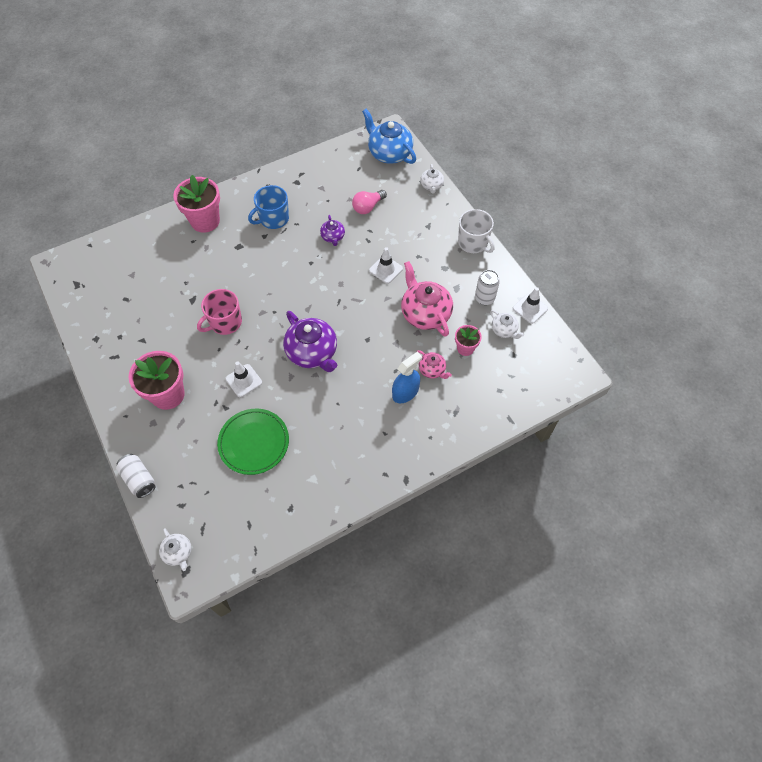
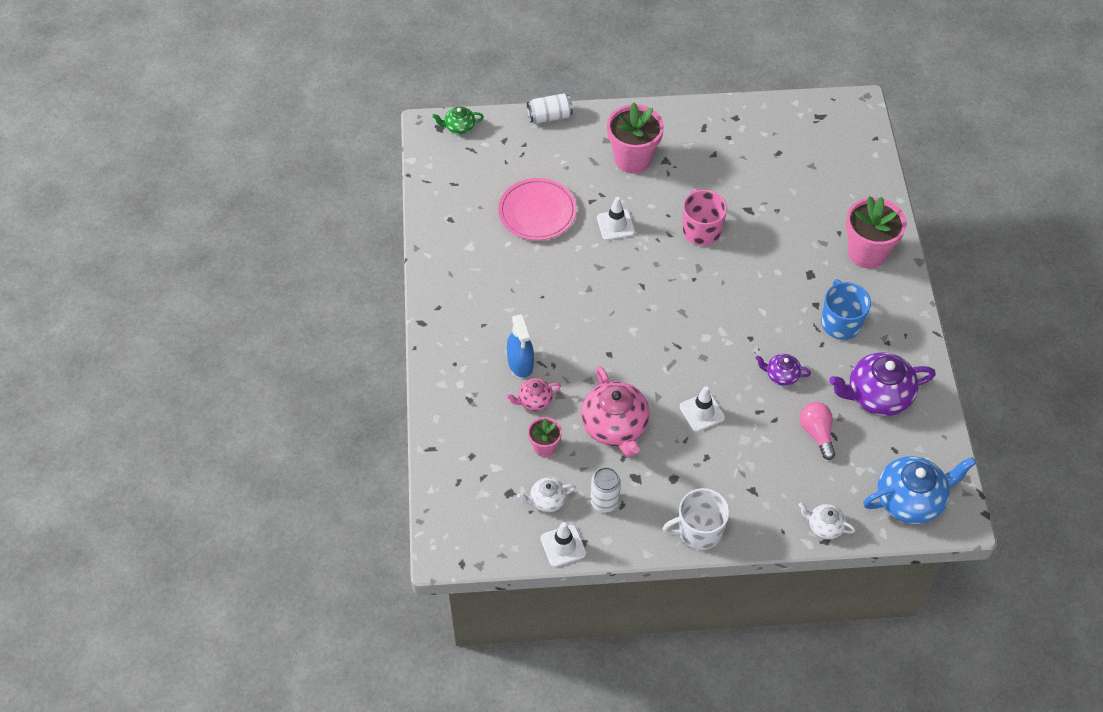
camera: 115 degrees right, 5 degrees down
white teapot [159,528,192,571] -> green teapot [432,107,484,134]
green plate [217,409,289,475] -> pink plate [498,178,577,240]
purple teapot [283,311,338,372] -> purple teapot moved to [829,352,936,416]
pink teapot [401,261,453,337] -> pink teapot turned 75 degrees clockwise [581,366,650,457]

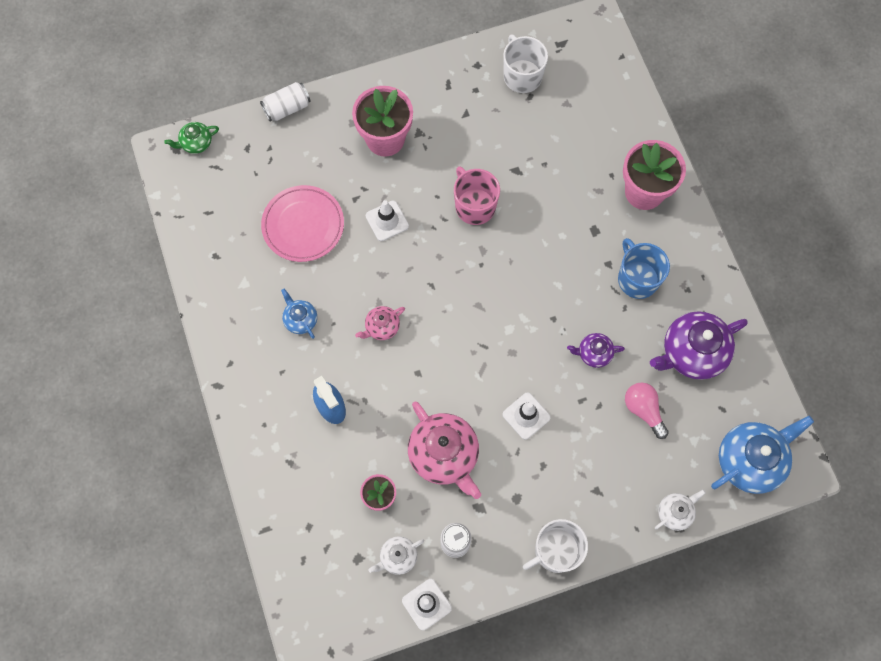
camera: 15 degrees left, 15 degrees up
pink teapot [506,378,561,411] -> pink teapot moved to [355,306,405,340]
white teapot [798,503,855,539] -> white teapot turned 135 degrees clockwise [655,490,706,531]
none -> blue teapot [281,288,317,339]
none -> white mug [503,34,548,93]

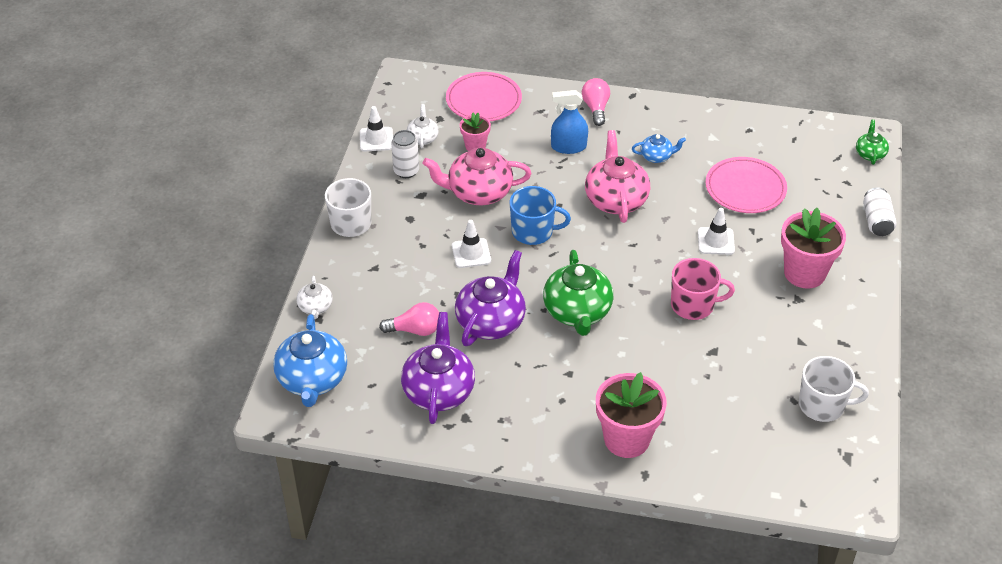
camera: 120 degrees right, 25 degrees down
pink teapot [355,306,405,340] -> pink teapot [585,130,650,223], size x1.95
purple teapot [567,333,625,368] -> purple teapot [455,250,526,346], size x1.95
blue mug [618,238,670,299] -> blue mug moved to [510,186,571,245]
none -> pink plate [446,72,522,121]
none -> green teapot [543,250,613,336]
none -> pink light bulb [582,78,610,126]

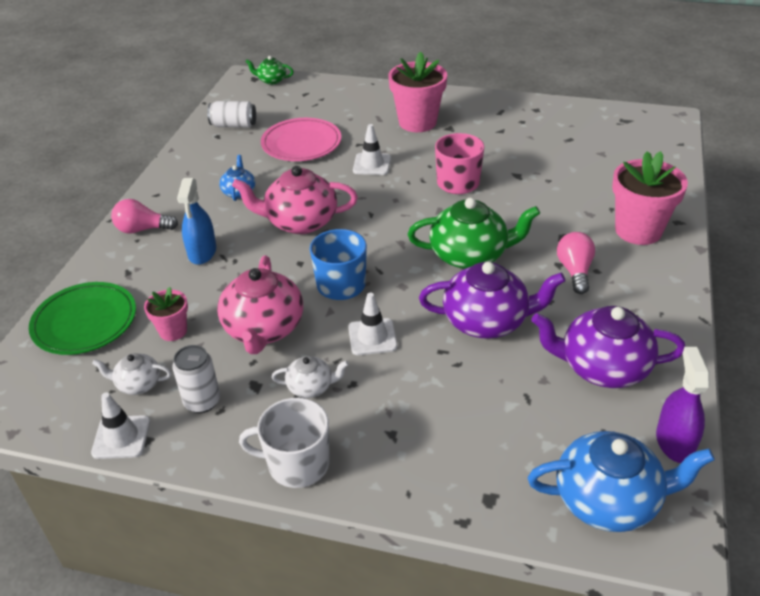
camera: 85 degrees left, 5 degrees down
white teapot [296,276,332,319] -> white teapot moved to [271,356,349,398]
pink light bulb [379,302,439,336] -> pink light bulb moved to [557,232,595,294]
pink plate [446,72,522,121] -> green plate [29,282,136,355]
purple teapot [455,250,526,346] -> purple teapot turned 150 degrees clockwise [419,262,566,339]
white mug [799,356,869,422] -> none
white can [863,187,897,236] -> white can moved to [207,101,256,128]
none -> purple spray bottle [656,347,710,463]

